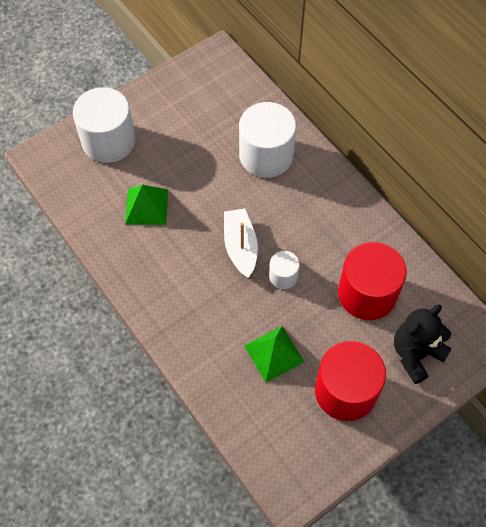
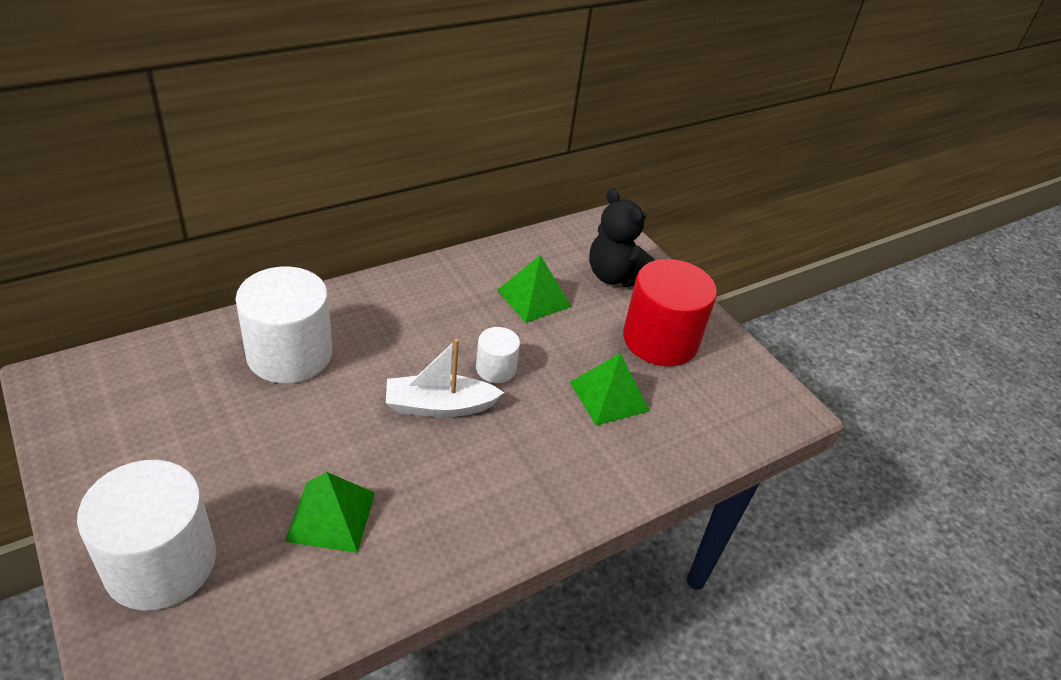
camera: 90 degrees left, 20 degrees down
red cylinder [338,242,407,320] -> green pyramid [498,255,571,323]

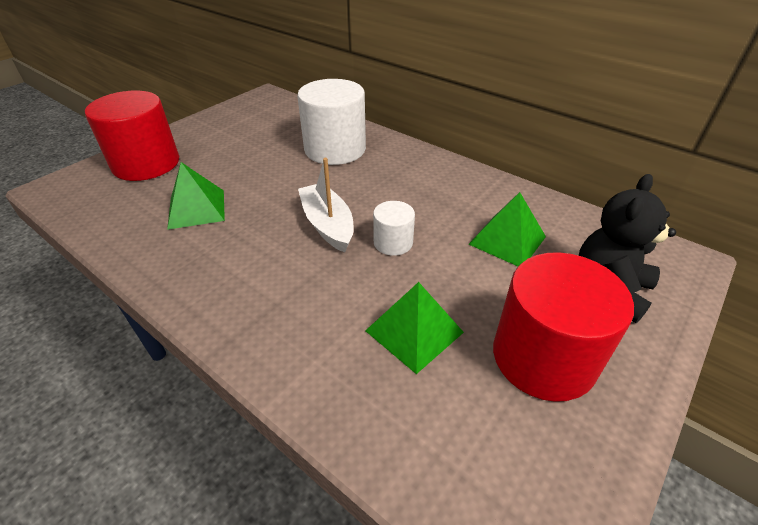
camera: 75 degrees right, 0 degrees up
white cylinder [77,460,216,611] -> red cylinder [85,91,179,181]

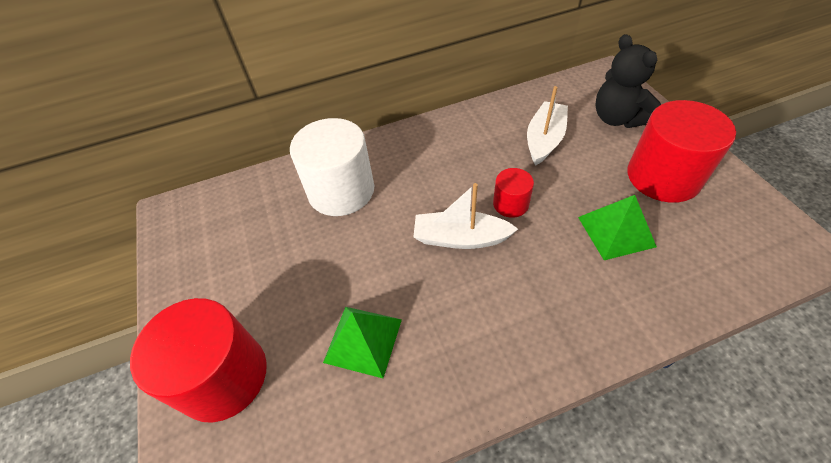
camera: 55 degrees left, 10 degrees up
white cylinder [373,201,415,256] -> red cylinder [493,168,534,218]
green pyramid [469,192,546,266] -> white boat [527,86,568,166]

